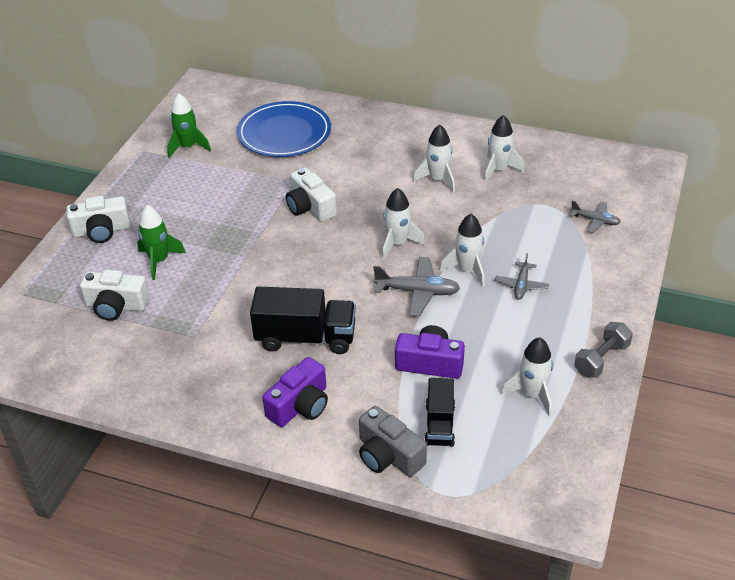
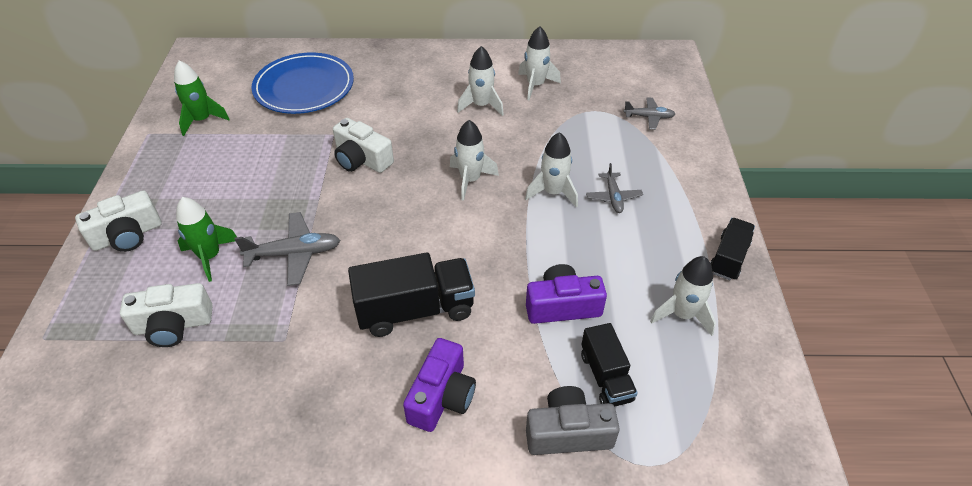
camera: 20 degrees left, 5 degrees up
grey camera [359,406,427,477] -> grey camera turned 150 degrees clockwise [526,386,620,455]
grey plane [373,257,460,316] -> grey plane moved to [234,212,340,286]
grey dumbbell [574,322,633,378] -> black truck [710,218,755,280]

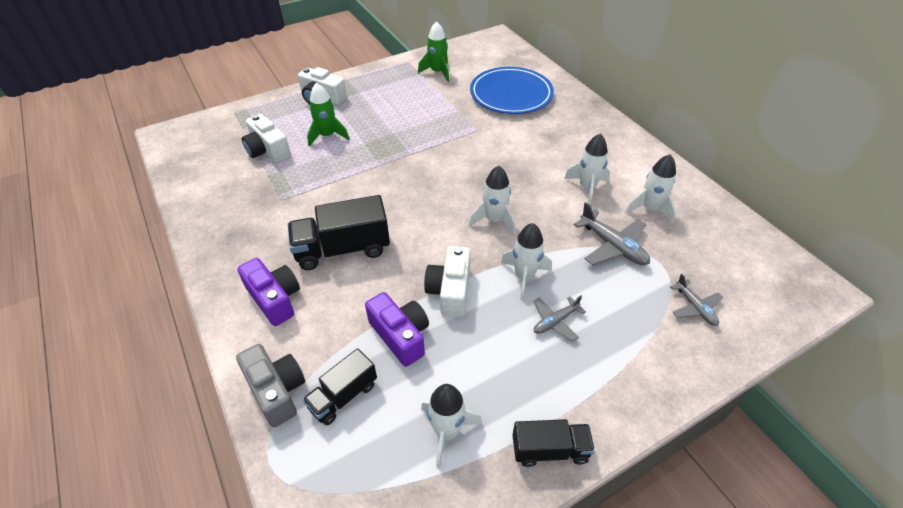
camera: 60 degrees right, 0 degrees up
grey plane [234,212,340,286] -> grey plane moved to [574,202,650,265]
white camera [333,118,394,173] -> white camera moved to [424,246,471,317]
black truck [348,253,475,337] -> black truck turned 120 degrees clockwise [288,195,390,270]
purple camera [403,338,476,432] -> purple camera turned 120 degrees counterclockwise [237,258,300,326]

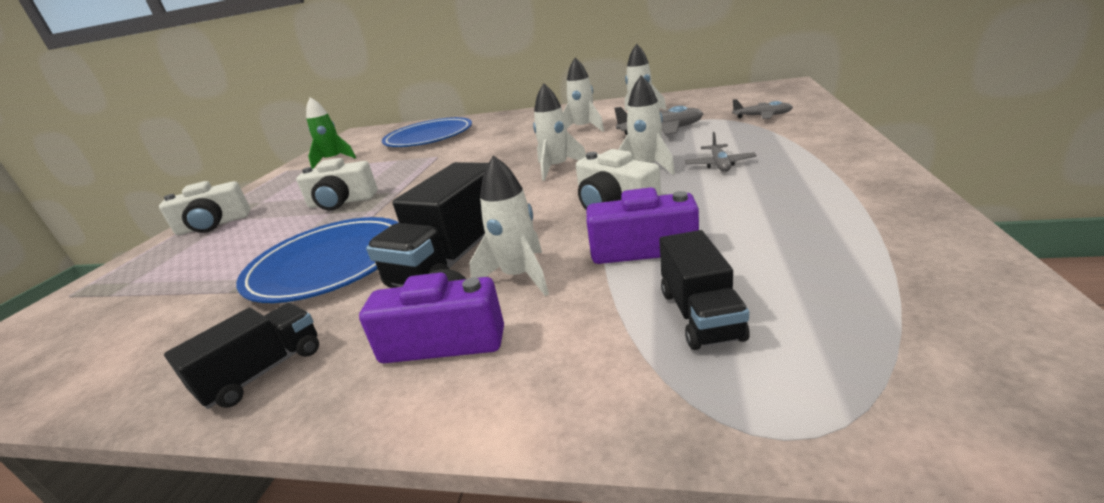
camera: 45 degrees left, 20 degrees down
grey camera [236,344,305,427] -> none
white camera [242,114,291,163] -> white camera moved to [296,158,378,211]
green rocket [307,82,349,147] -> none
white rocket [421,384,482,468] -> white rocket moved to [470,155,549,296]
black truck [513,419,595,467] -> black truck moved to [164,303,319,409]
none -> blue plate [236,217,399,303]

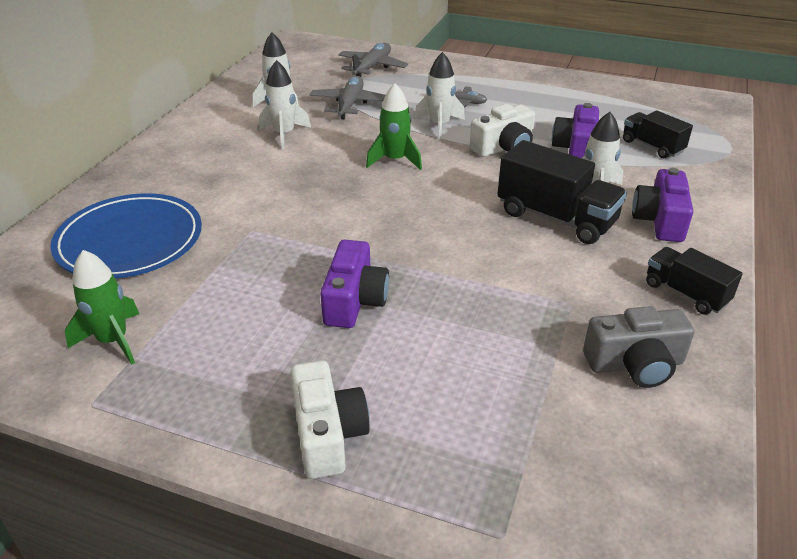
camera: 85 degrees left, 10 degrees up
blue plate [236,217,399,303] -> none
white camera [296,158,378,211] -> purple camera [320,240,389,328]
white rocket [533,83,586,181] -> green rocket [366,84,422,170]
black truck [659,230,750,350] -> black truck turned 135 degrees counterclockwise [623,110,693,158]
grey plane [732,99,793,119] -> grey plane [338,43,408,77], size x1.57
none -> grey camera [583,306,695,388]

